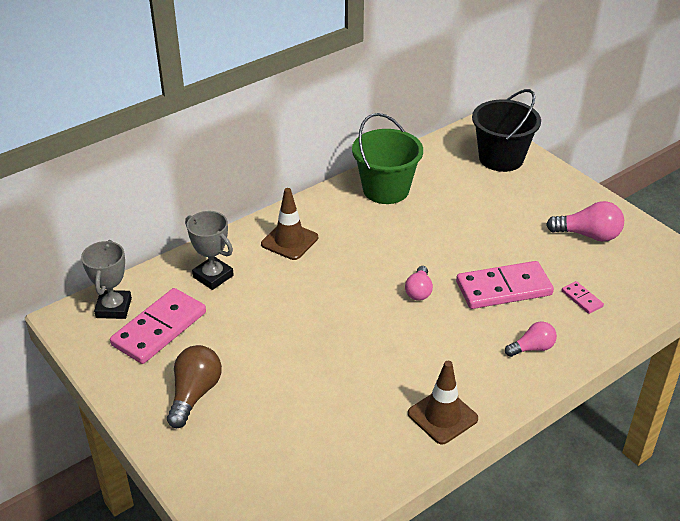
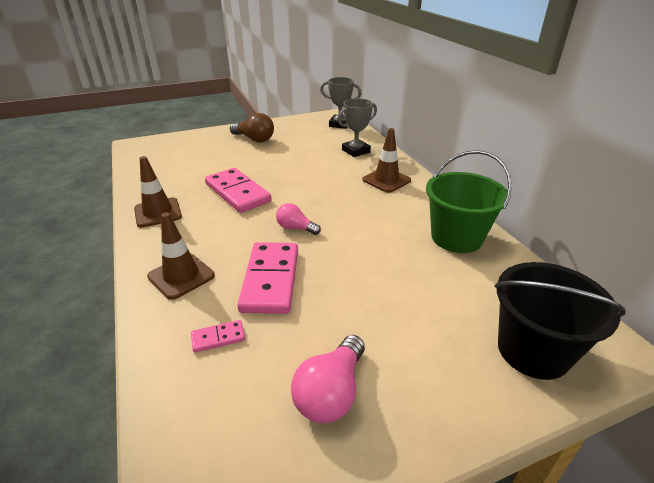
camera: 105 degrees right, 5 degrees down
pink domino [110,288,206,364] -> pink domino moved to [205,168,272,213]
pink light bulb [505,321,557,357] -> brown traffic cone [147,212,215,300]

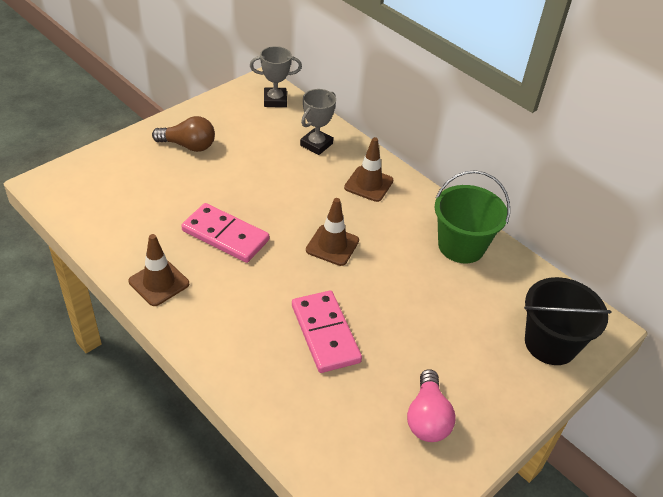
camera: 25 degrees left, 10 degrees up
brown traffic cone [147,212,215,300] -> brown traffic cone moved to [306,198,359,266]
pink domino [191,320,245,353] -> none
pink light bulb [276,203,321,235] -> none

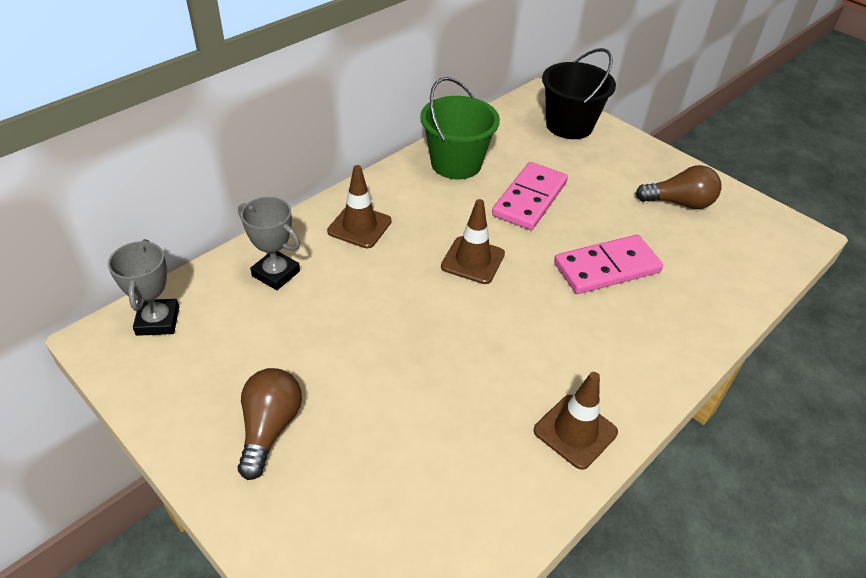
camera: 90 degrees left, 0 degrees up
pink domino [181,203,269,263] -> pink domino moved to [492,162,568,230]
pink light bulb [407,369,455,442] -> brown light bulb [636,165,722,209]

